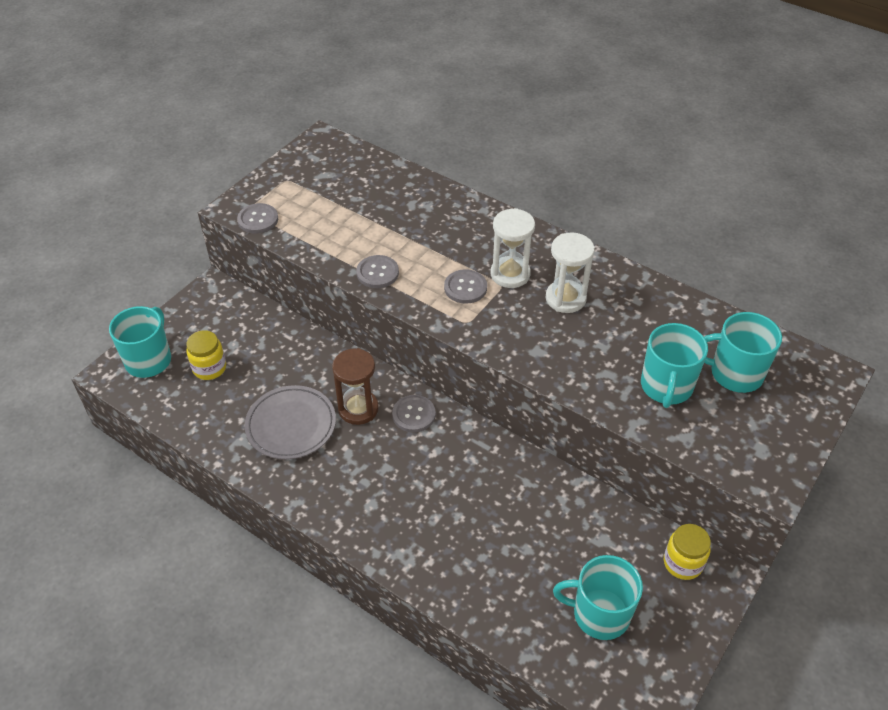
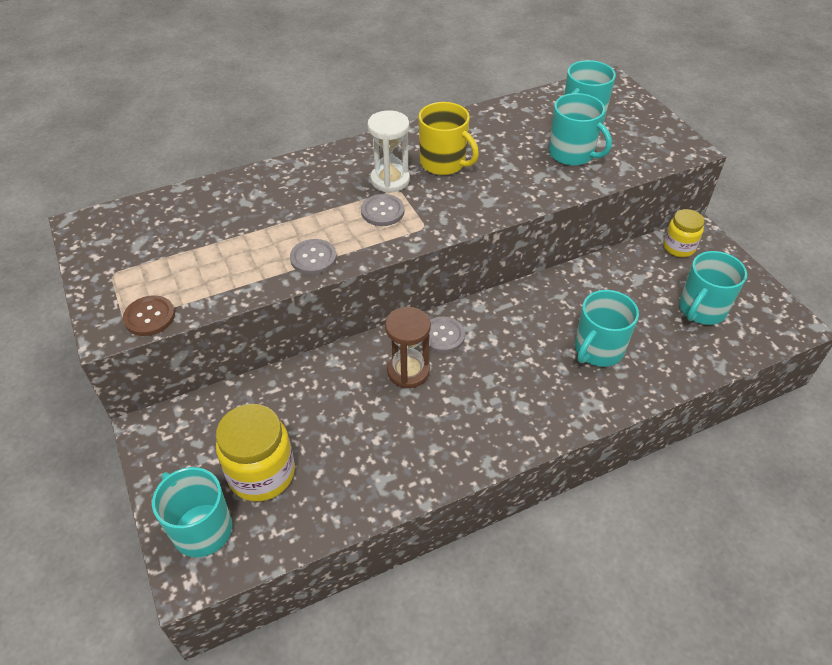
camera: 60 degrees left, 0 degrees up
yellow jar [186,330,226,380] -> yellow jar [216,404,295,502], size x1.63
grey button [237,203,278,234] -> brown button [123,295,175,336]
grey plate [245,385,336,459] -> none
white hourglass [545,232,595,313] -> yellow mug [418,102,479,175]
none -> turquoise mug [575,290,639,367]

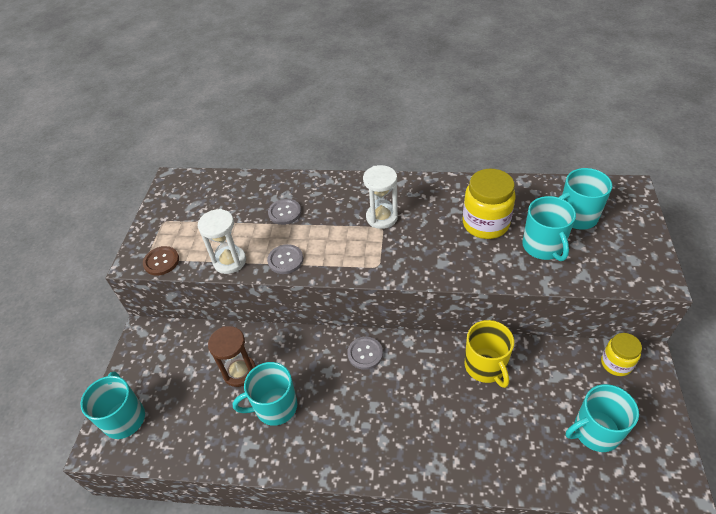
camera: 35 degrees right, 0 degrees up
yellow jar [216,404,295,502] -> yellow jar moved to [463,169,516,239]
grey button [361,194,405,226] -> grey button moved to [268,199,301,225]
brown hourglass [385,307,431,388] -> brown hourglass moved to [208,326,256,387]
yellow mug [418,102,479,175] -> yellow mug moved to [464,320,514,388]
turquoise mug [575,290,639,367] -> turquoise mug moved to [232,362,297,426]
none -> white hourglass [198,209,246,274]

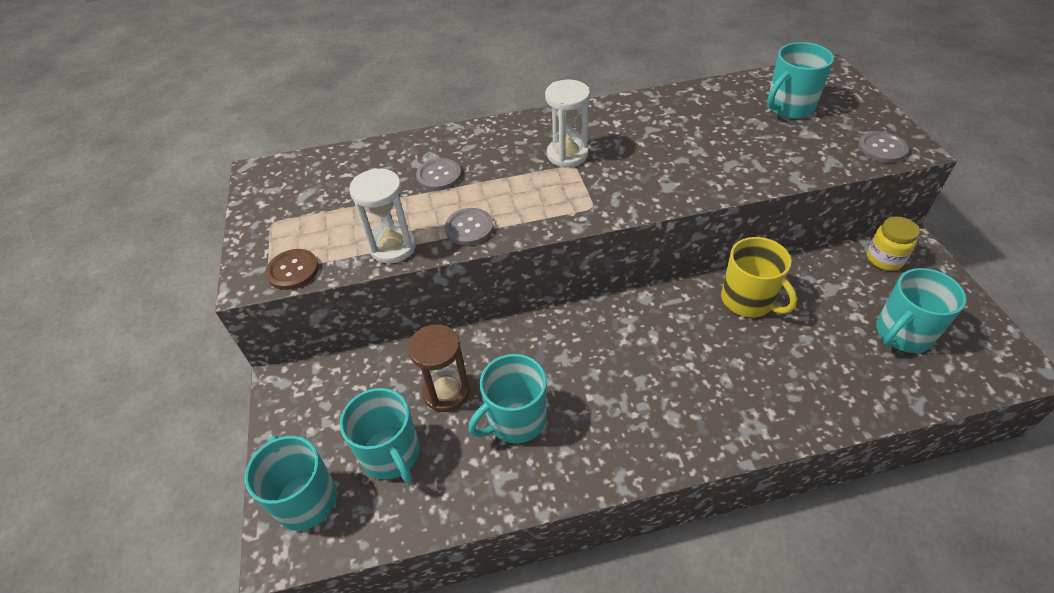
camera: 20 degrees left, 0 degrees up
grey button [347,337,383,370] -> grey button moved to [858,131,908,163]
yellow jar [463,169,516,239] -> none
turquoise mug [522,196,576,261] -> turquoise mug moved to [340,388,420,483]

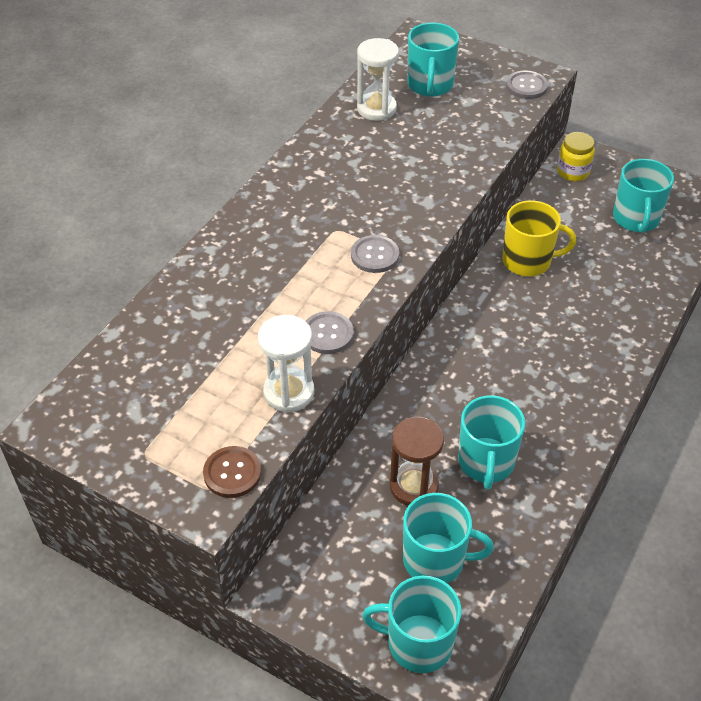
camera: 50 degrees left, 0 degrees up
grey button [416,158,461,191] -> grey button moved to [351,235,399,273]
white hourglass [545,79,590,168] -> white hourglass moved to [357,38,399,121]

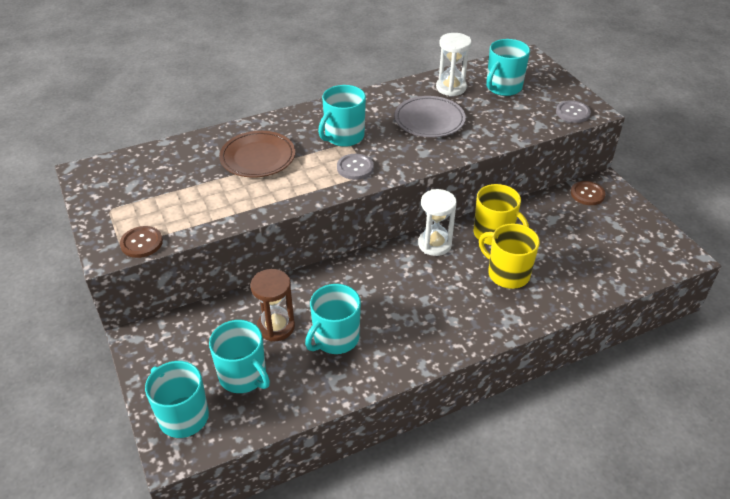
camera: 35 degrees right, 5 degrees down
white hourglass [258,315,314,413] -> white hourglass moved to [418,189,457,256]
grey button [306,311,354,354] -> none
yellow jar [557,132,595,181] -> brown button [571,181,606,205]
turquoise mug [613,159,674,233] -> turquoise mug moved to [318,85,366,147]
none -> brown plate [219,131,295,178]
none -> grey plate [394,96,466,137]
none -> yellow mug [479,223,540,289]

